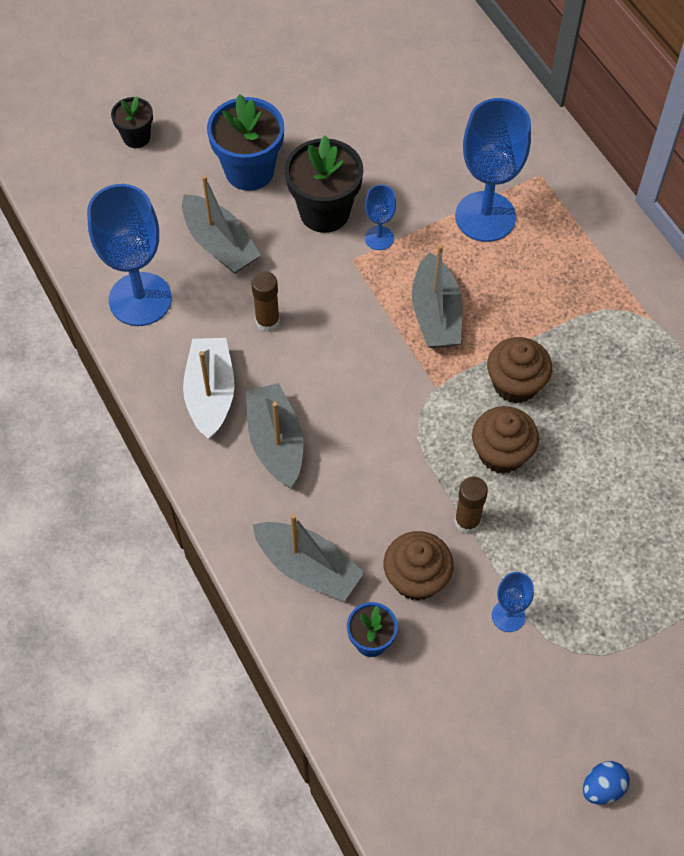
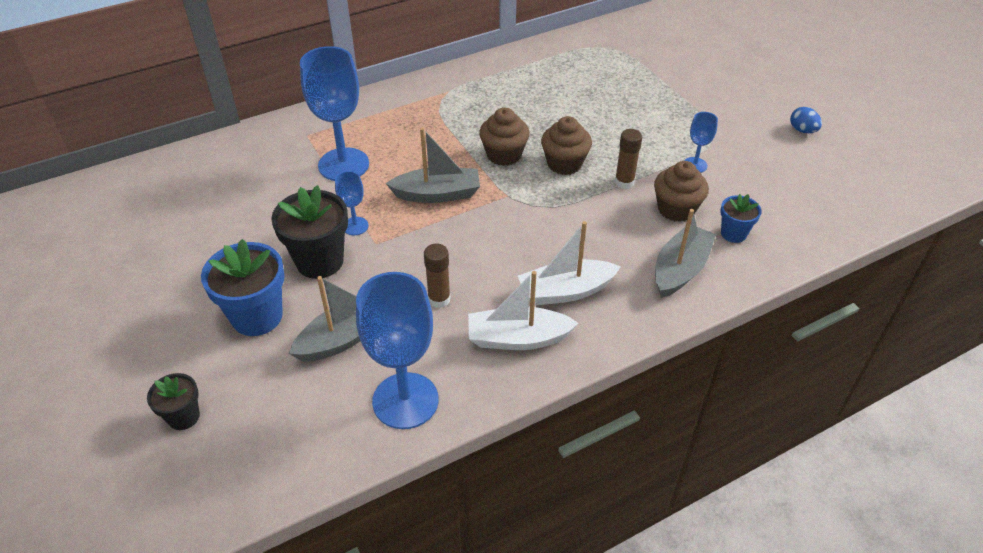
camera: 90 degrees left, 15 degrees down
grey boat [246,383,303,488] -> white boat [518,221,621,306]

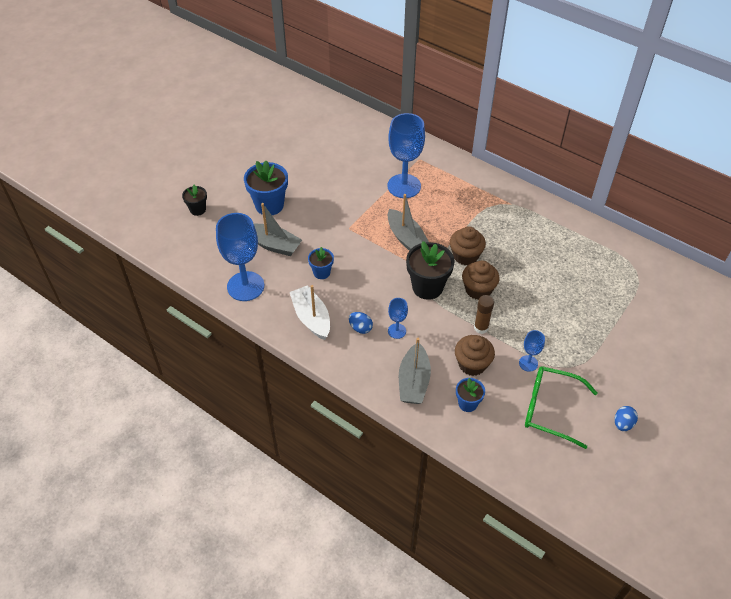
camera: 65 degrees right, 5 degrees up
black flower pot [271,185,348,279] -> black flower pot moved to [406,241,455,300]
blue goblet [335,171,369,235] -> blue goblet moved to [388,298,408,339]
brown glue stick [424,244,451,308] -> blue flower pot [308,247,334,279]
white boat [518,221,621,306] -> blue egg [349,312,373,334]
grey boat [655,209,716,298] -> grey boat turned 90 degrees clockwise [399,338,431,404]
none -> green glasses [525,366,598,449]

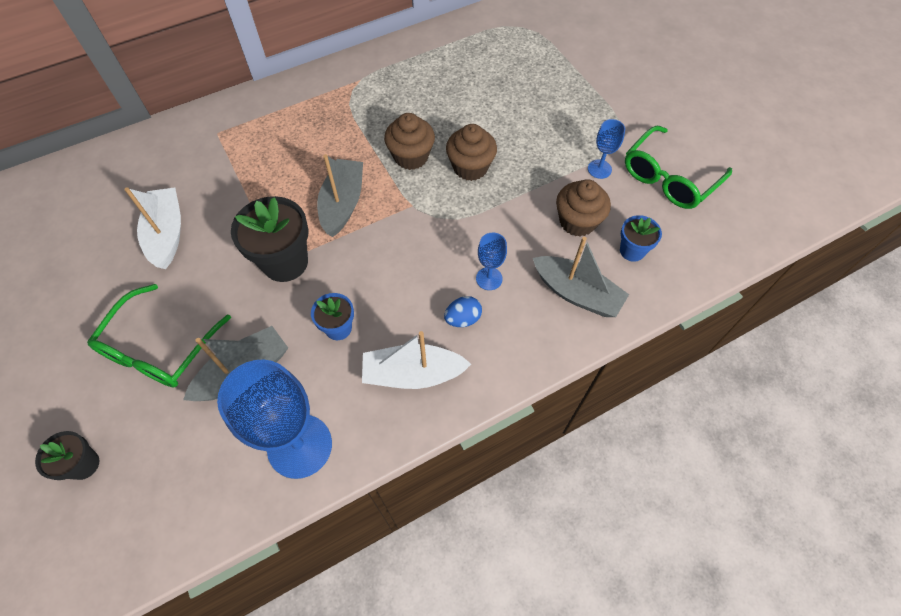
camera: 65 degrees left, 10 degrees up
blue flower pot [244,161,288,216] -> green glasses [87,284,231,388]
blue goblet [388,113,425,198] -> none
grey boat [388,194,429,251] -> grey boat turned 75 degrees counterclockwise [317,154,363,237]
black flower pot [406,241,455,300] -> black flower pot moved to [231,196,309,282]
brown glue stick [474,295,494,334] -> none
blue egg [615,406,638,431] -> none
none -> white boat [124,187,181,269]

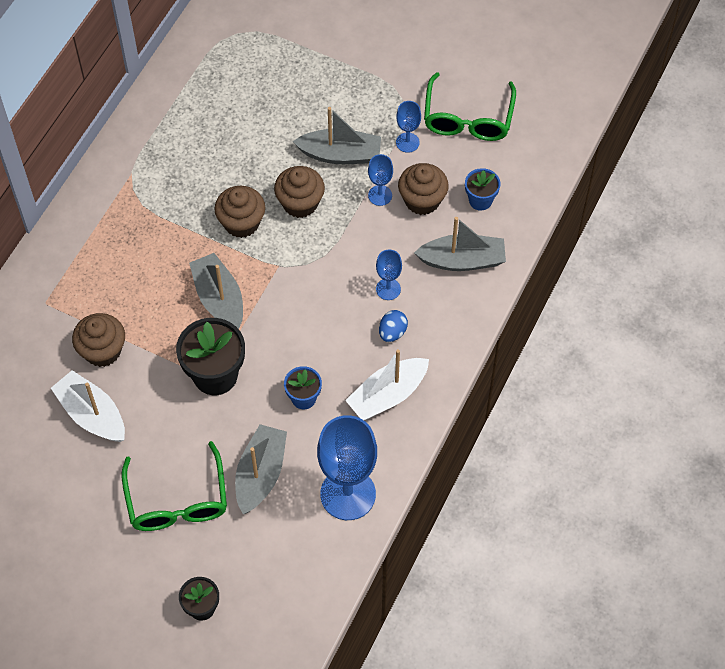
camera: 35 degrees left, 0 degrees up
none -> brown cupcake [72,313,125,367]
none -> grey boat [293,107,381,164]
none -> blue goblet [368,154,393,206]

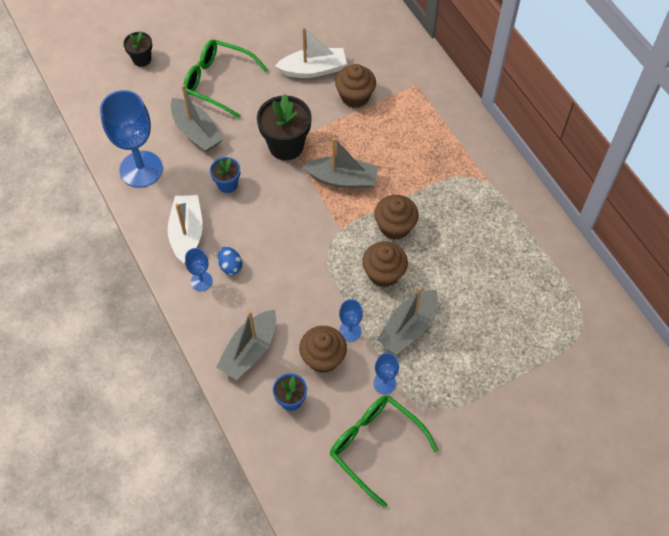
camera: 125 degrees right, 0 degrees up
blue goblet [376,249,402,300] -> blue goblet moved to [185,248,213,291]

